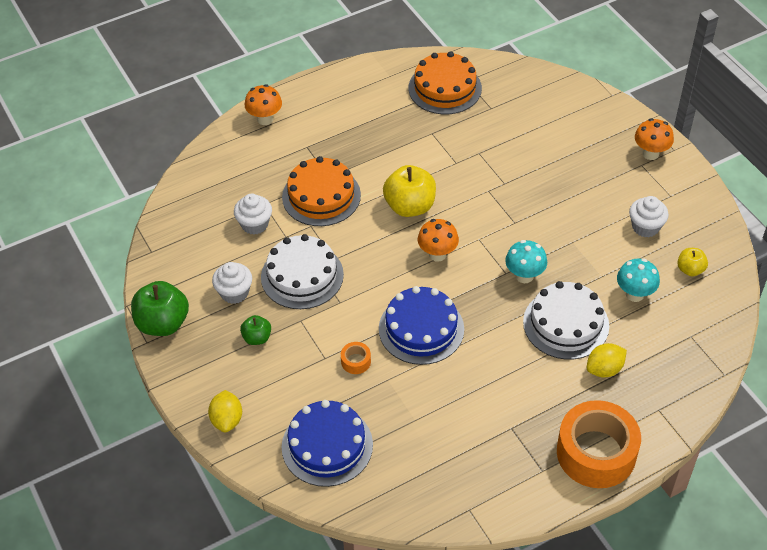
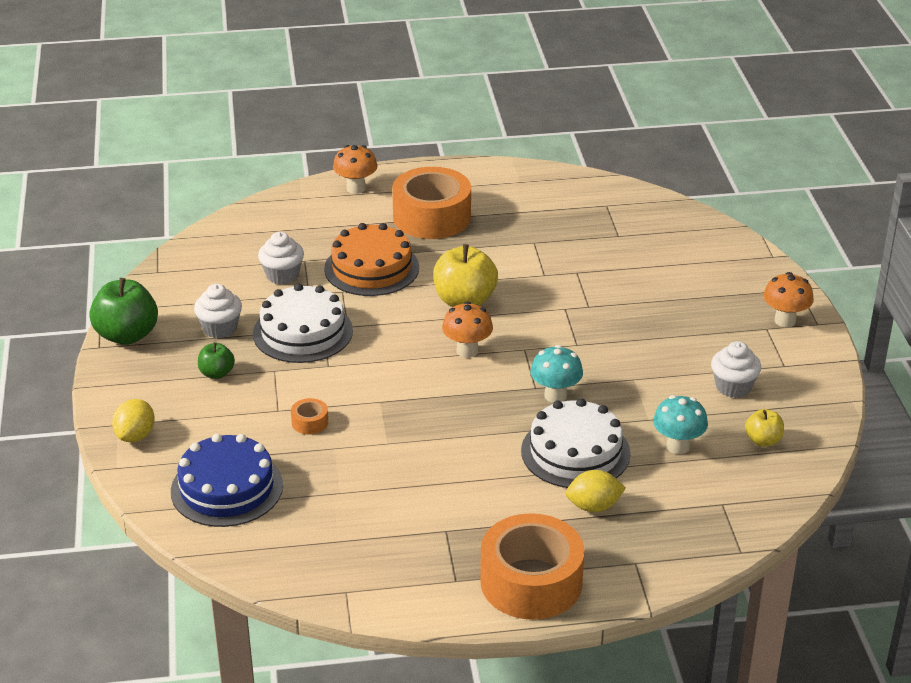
camera: 20 degrees right, 15 degrees down
blue cake [379,286,464,365] -> none
orange cake [409,51,482,114] -> none
none -> orange tape [392,167,471,239]

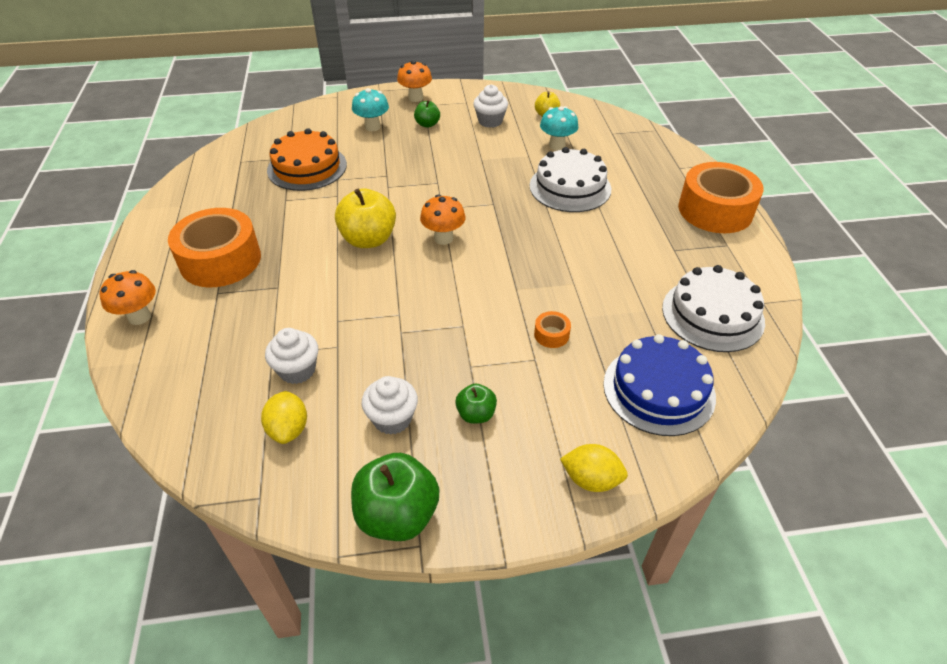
camera: 90 degrees left, 10 degrees up
white cake [253,283,353,363] -> white cake moved to [662,265,765,352]
orange cake [324,223,419,296] -> orange cake moved to [267,128,347,191]
turquoise mushroom [531,345,583,403] -> turquoise mushroom moved to [352,88,389,131]
yellow lemon [566,470,626,512] -> yellow lemon moved to [261,391,307,444]
none -> green apple [414,100,440,128]

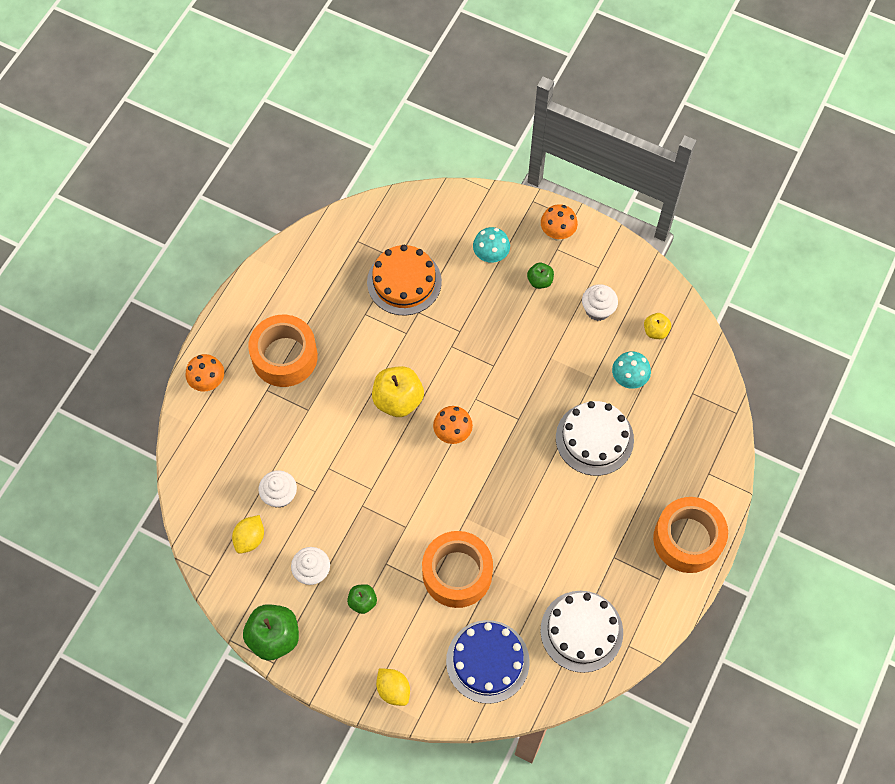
camera: 35 degrees right, 20 degrees up
orange tape [534,311,571,348] -> orange tape [422,531,493,608], size x2.50

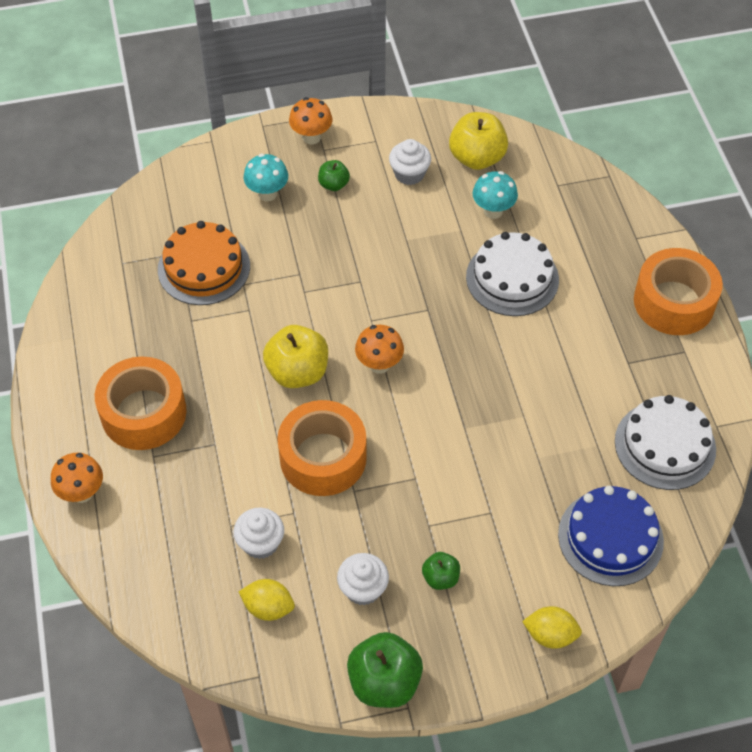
camera: 40 degrees left, 10 degrees down
yellow lemon [232,515,264,554] -> yellow lemon turned 60 degrees counterclockwise [239,579,295,621]
orange tape [422,531,493,608] -> orange tape moved to [277,400,367,496]
yellow apple [644,313,671,339] -> yellow apple [449,112,508,170], size x1.86

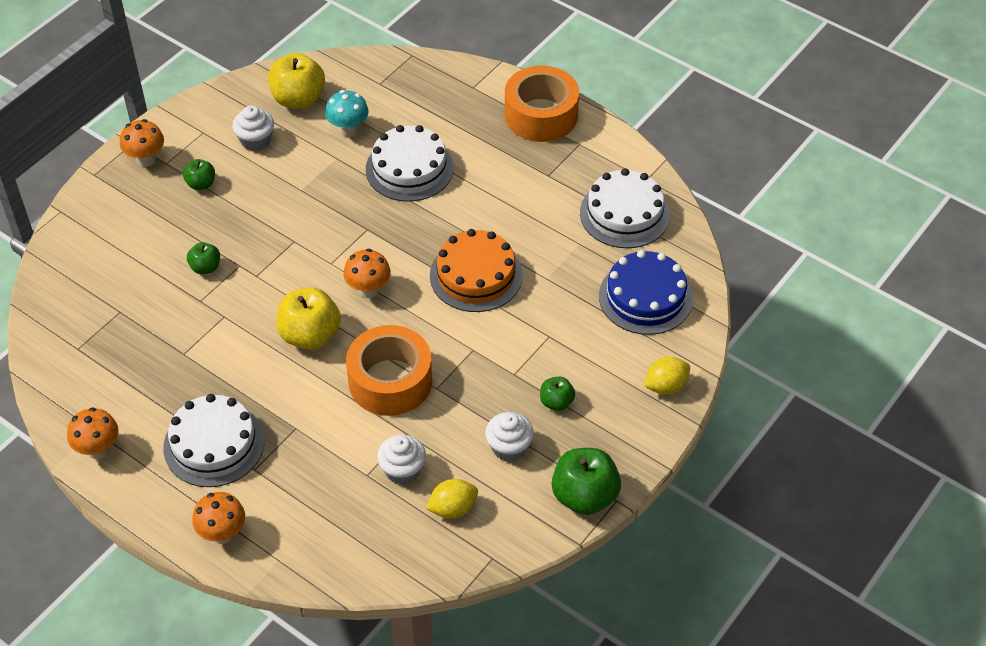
camera: 40 degrees left, 5 degrees down
orange tape [95,357,186,450] -> white cake [163,394,264,487]
orange cake [158,221,250,305] -> orange cake moved to [430,229,523,312]
turquoise mushroom [243,154,288,201] -> none
none -> orange mushroom [67,407,119,459]
none -> green apple [187,242,220,274]

